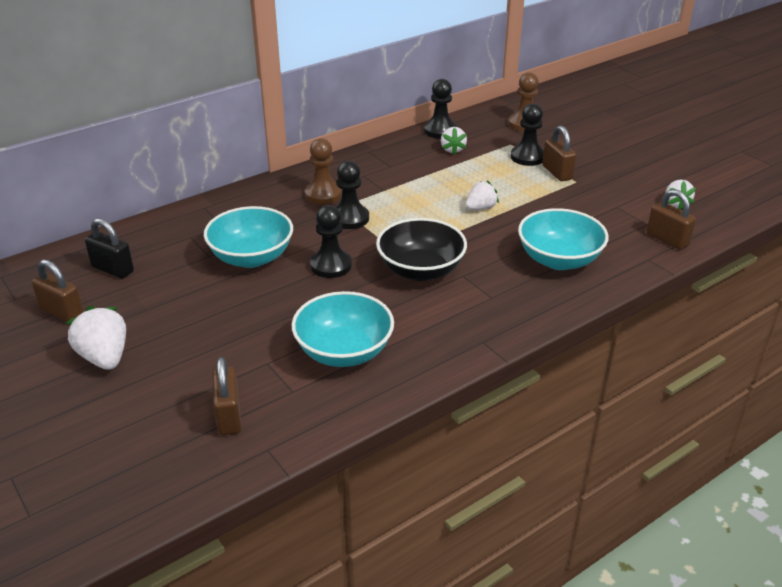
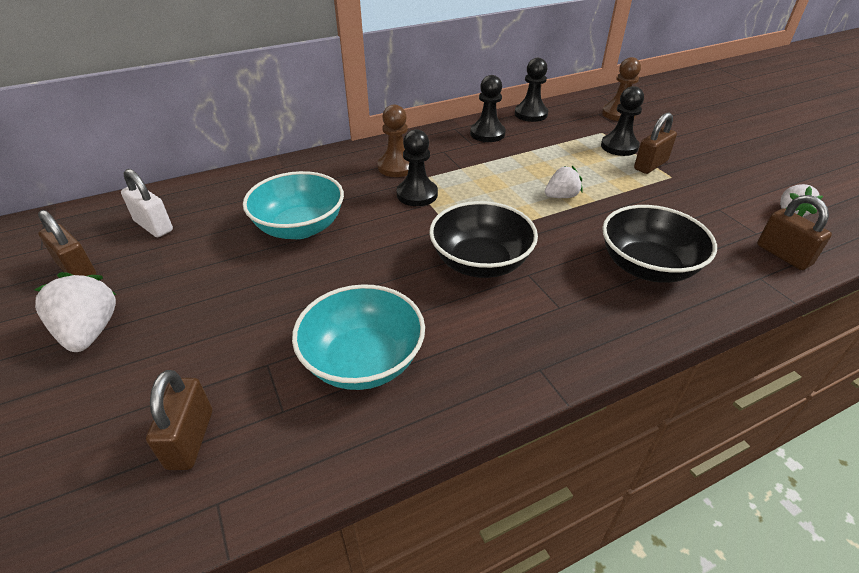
camera: 10 degrees right, 5 degrees up
black padlock [85,218,134,279] -> white padlock [121,169,173,237]
black pawn [310,205,352,278] -> black pawn moved to [470,75,506,142]
white strawberry [441,127,467,155] -> none
turquoise bowl [518,208,609,270] -> black bowl [602,205,717,283]
brown padlock [542,126,576,181] -> brown padlock turned 60 degrees clockwise [634,112,677,174]

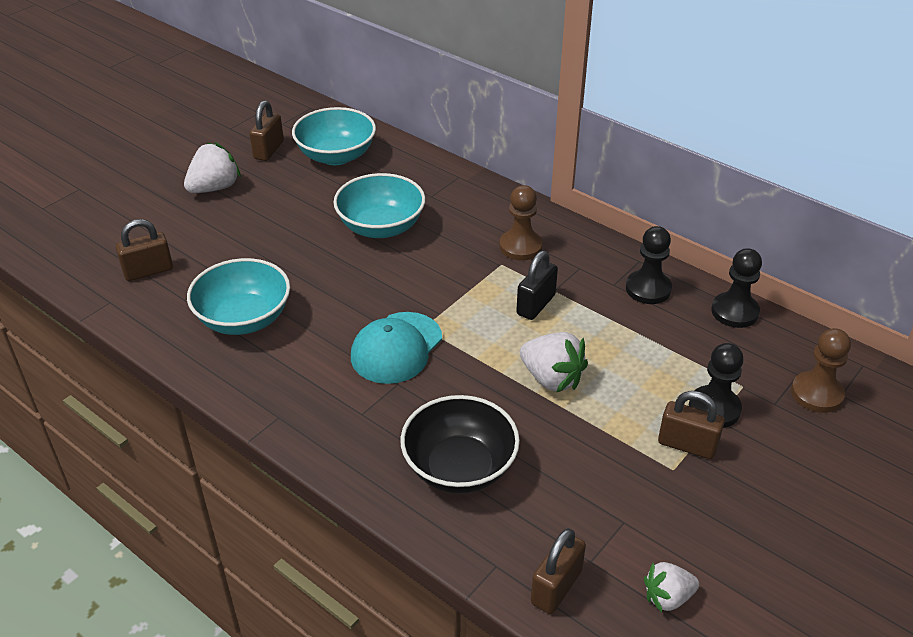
camera: 65 degrees right, 0 degrees up
white padlock [121,169,173,237] -> turquoise bowl [292,107,376,165]
black pawn [397,129,438,206] -> none
black bowl [429,201,538,278] -> turquoise cap [351,312,442,384]
white strawberry [545,166,583,198] -> white strawberry [520,332,588,393], size x1.55
none -> black padlock [516,251,558,320]

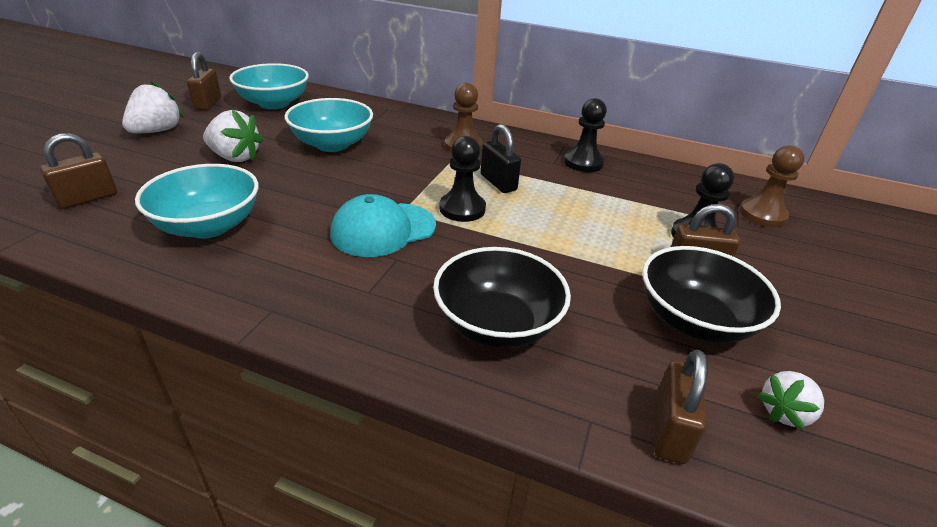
camera: 20 degrees left, 5 degrees down
turquoise cap [351,312,442,384] -> turquoise cap turned 45 degrees clockwise [330,194,436,257]
black padlock [516,251,558,320] -> black padlock turned 45 degrees counterclockwise [480,124,521,193]
white strawberry [520,332,588,393] -> white strawberry moved to [203,110,263,162]
black pawn [711,248,762,328] -> black pawn moved to [439,136,486,222]
none -> black bowl [642,246,781,343]

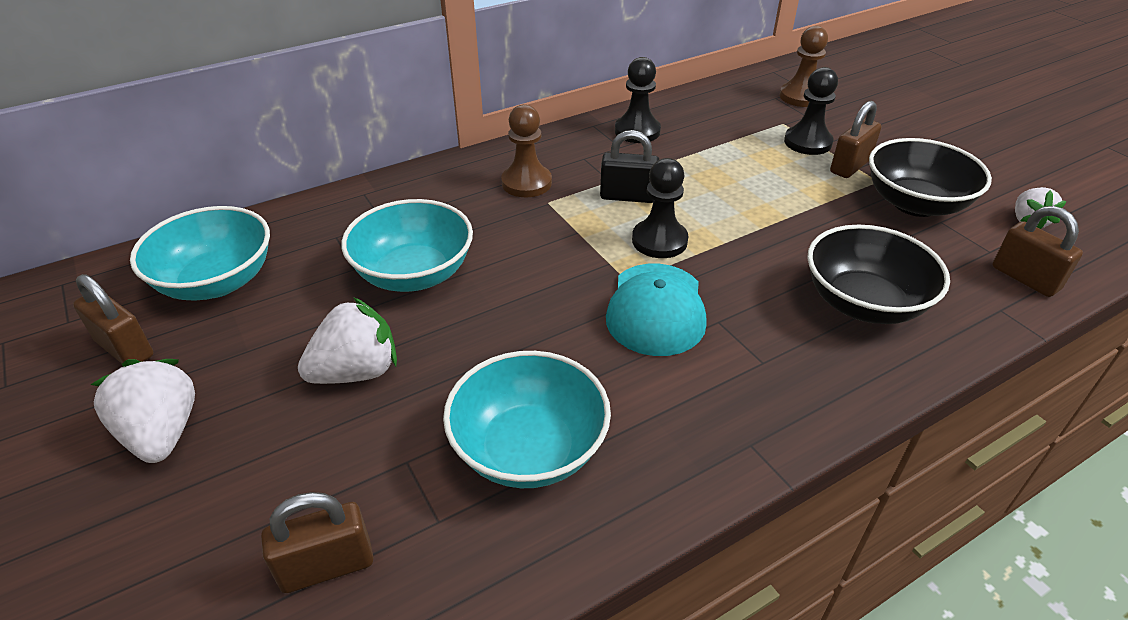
camera: 50 degrees left, 5 degrees up
brown padlock [40,133,117,209] -> brown padlock turned 75 degrees clockwise [261,492,373,593]

